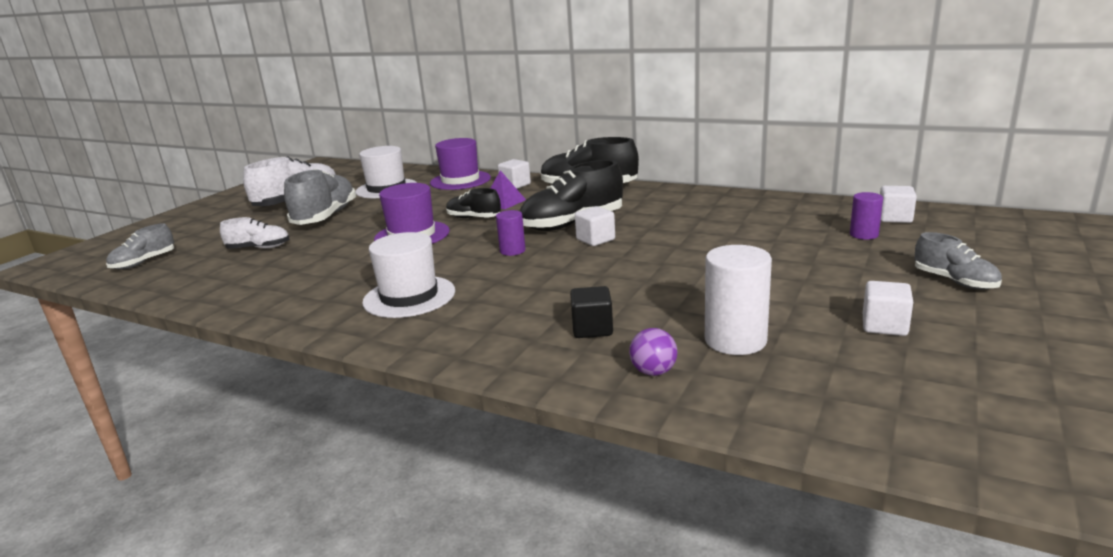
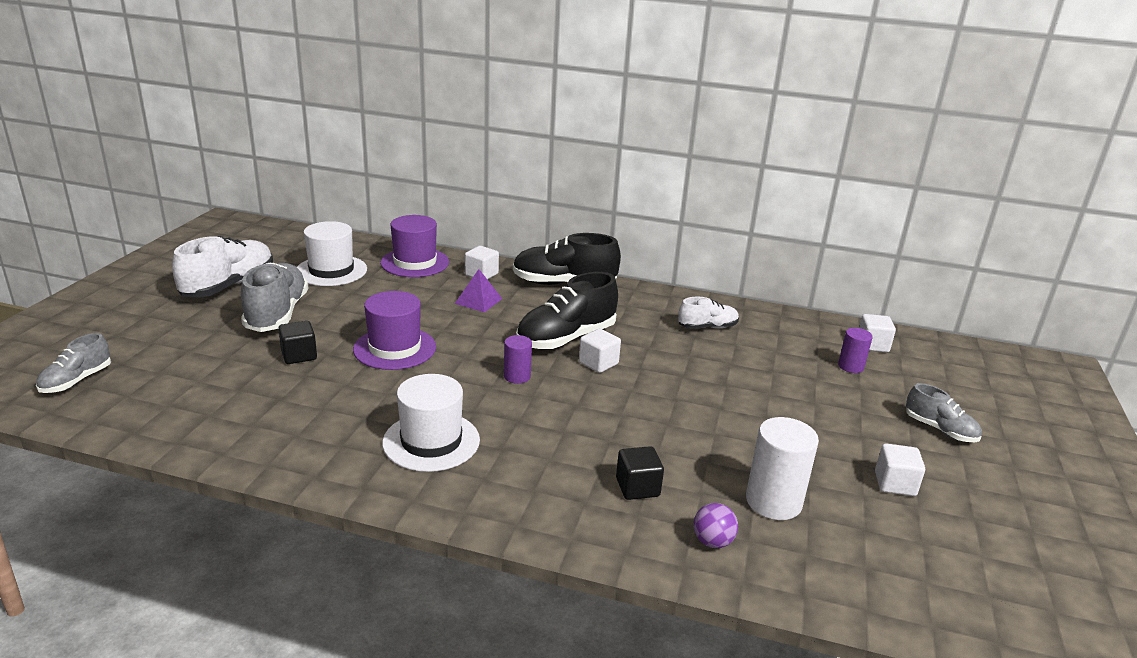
camera: 15 degrees left, 5 degrees up
white shoe [220,217,289,249] -> white shoe moved to [678,297,739,329]
black shoe [446,188,501,218] -> none
none -> black cube [278,321,317,364]

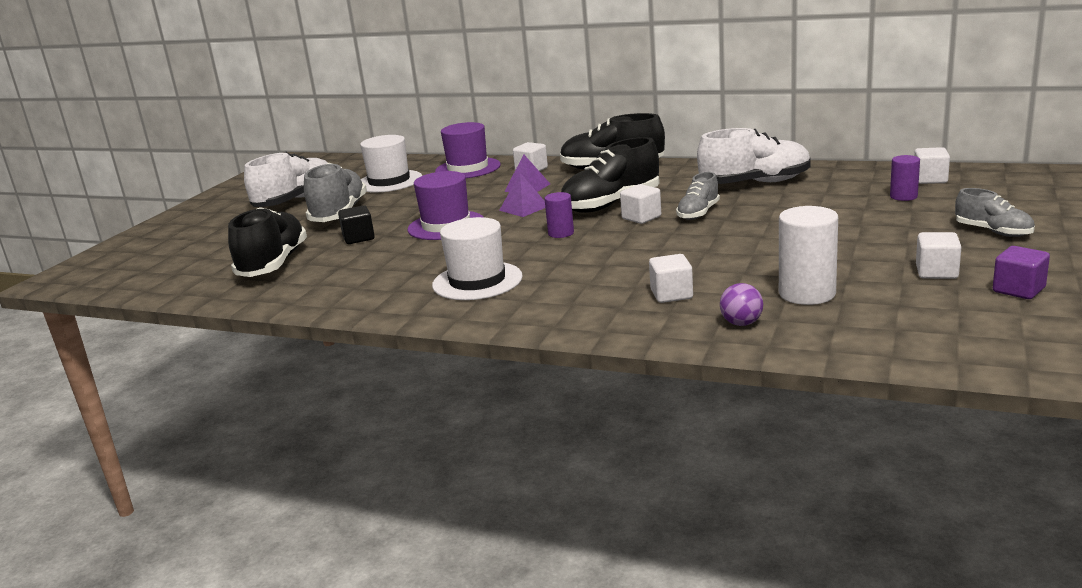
camera: 10 degrees right, 5 degrees down
grey shoe [36,333,111,393] -> grey shoe moved to [676,172,720,220]
black cube [616,446,664,500] -> white cube [649,254,693,303]
white shoe [678,297,739,329] -> white shoe [697,128,811,184], size x1.76
none -> black shoe [228,207,307,277]
none -> purple pyramid [499,173,545,217]
none -> purple cube [993,246,1050,299]

